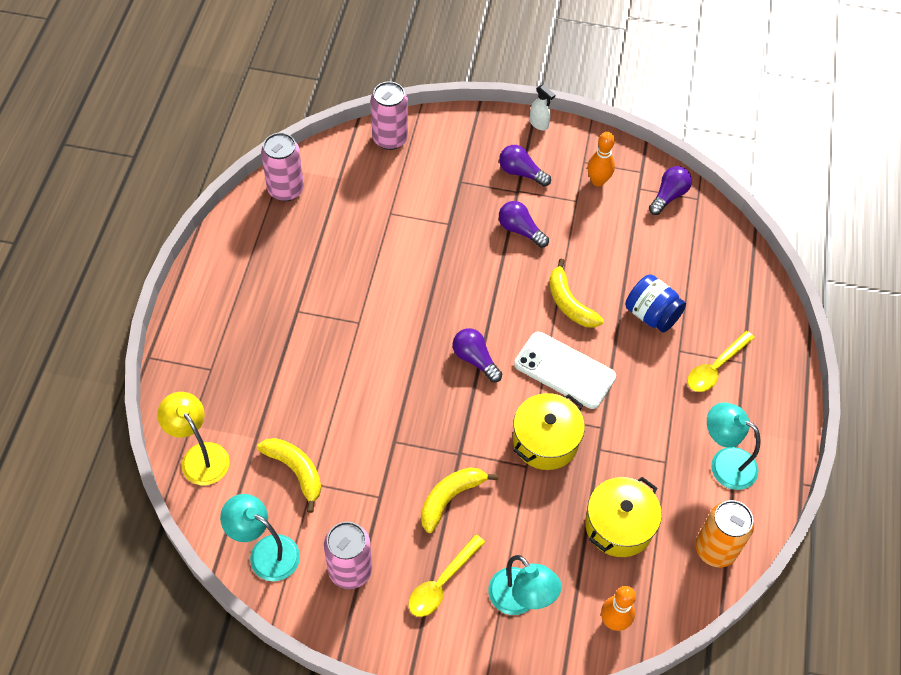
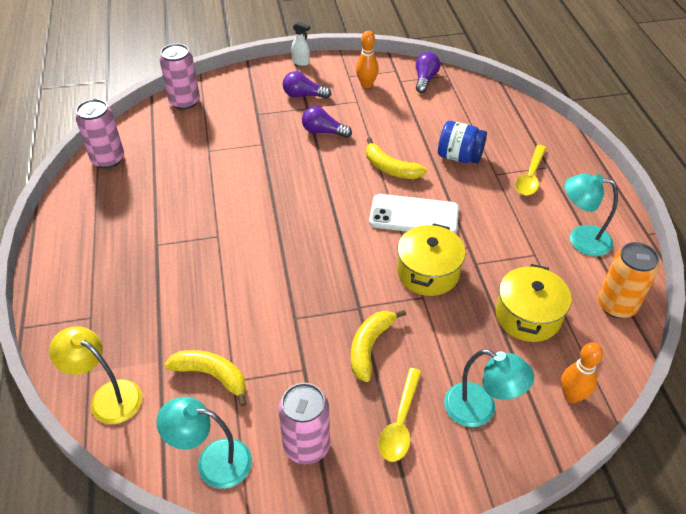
camera: 20 degrees left, 10 degrees down
purple light bulb [453,328,502,382] -> none

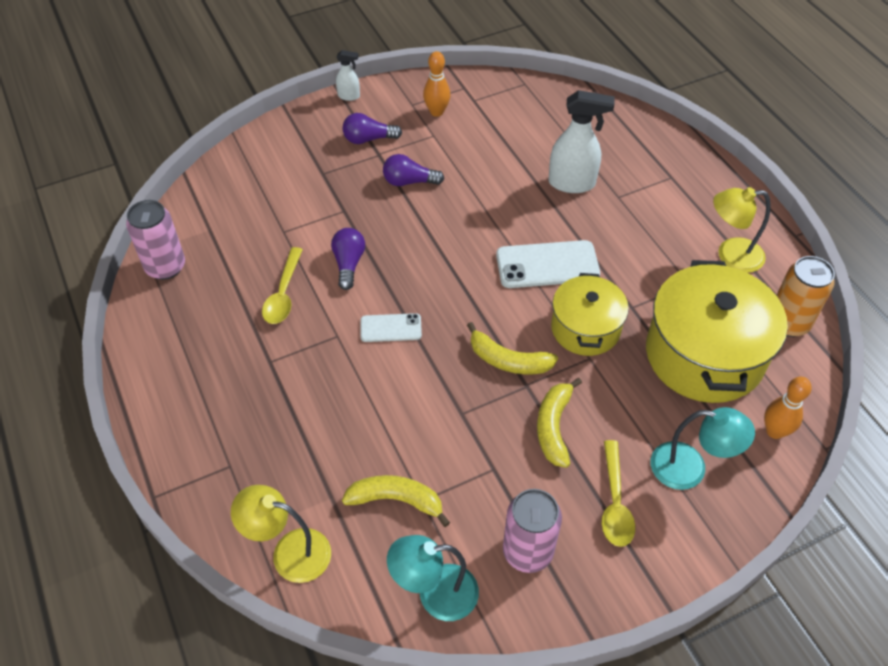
camera: 15 degrees left, 5 degrees up
pink can [160,44,200,110] -> none
yellow banana [366,138,427,179] -> yellow banana moved to [467,322,558,374]
purple light bulb [416,52,440,93] -> purple light bulb moved to [331,228,365,290]
blue jar [438,121,487,164] -> white spray bottle [548,90,615,193]
yellow pot [496,264,571,342] -> yellow pot [646,260,788,403], size x1.67
yellow spoon [515,145,546,196] -> yellow spoon moved to [262,247,303,324]
turquoise lamp [565,173,618,257] -> yellow lamp [713,187,771,273]
none -> white phone [360,313,422,342]

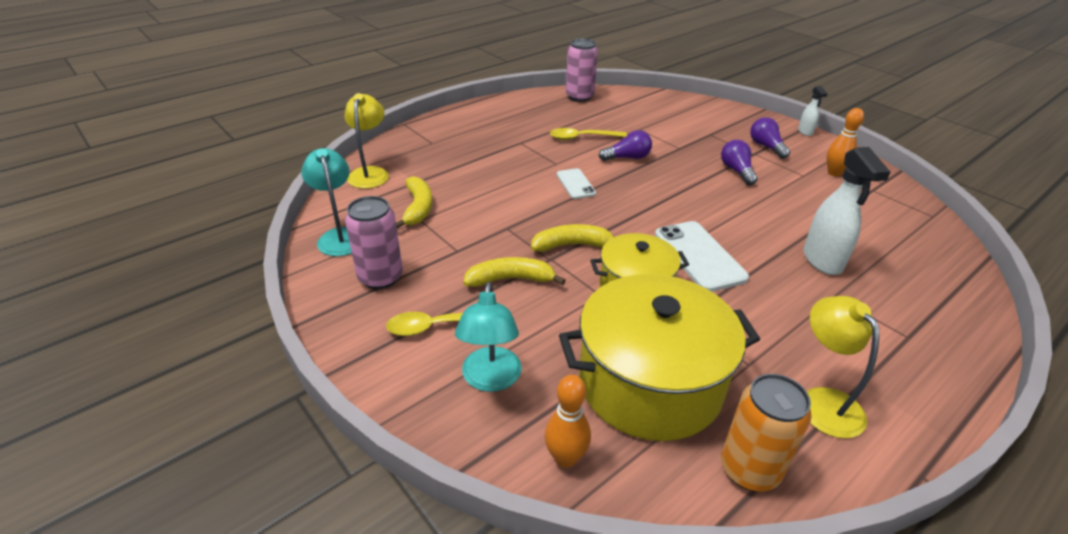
camera: 75 degrees right, 15 degrees down
yellow banana [467,322,558,374] -> yellow banana turned 75 degrees clockwise [531,224,614,252]

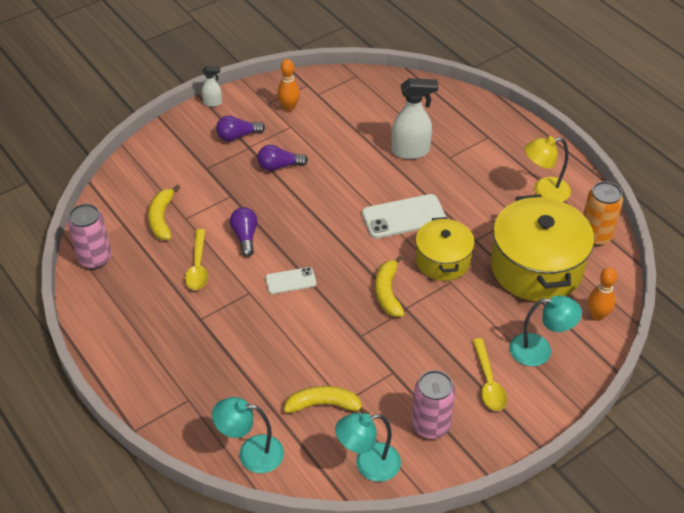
camera: 85 degrees left, 10 degrees up
yellow lamp [345,93,389,189] -> turquoise lamp [212,397,284,473]
yellow banana [463,257,566,287] -> yellow banana moved to [148,185,180,240]

